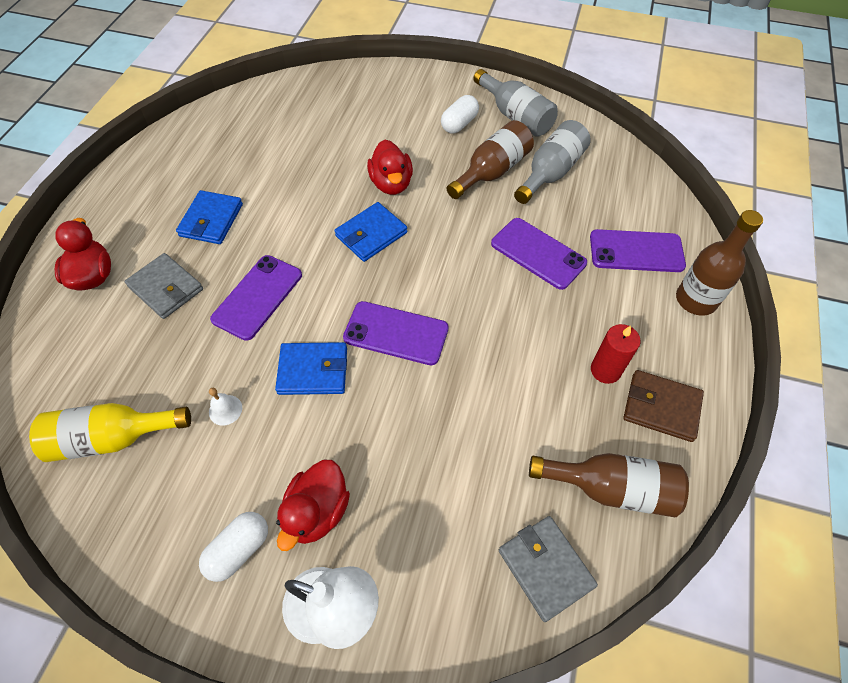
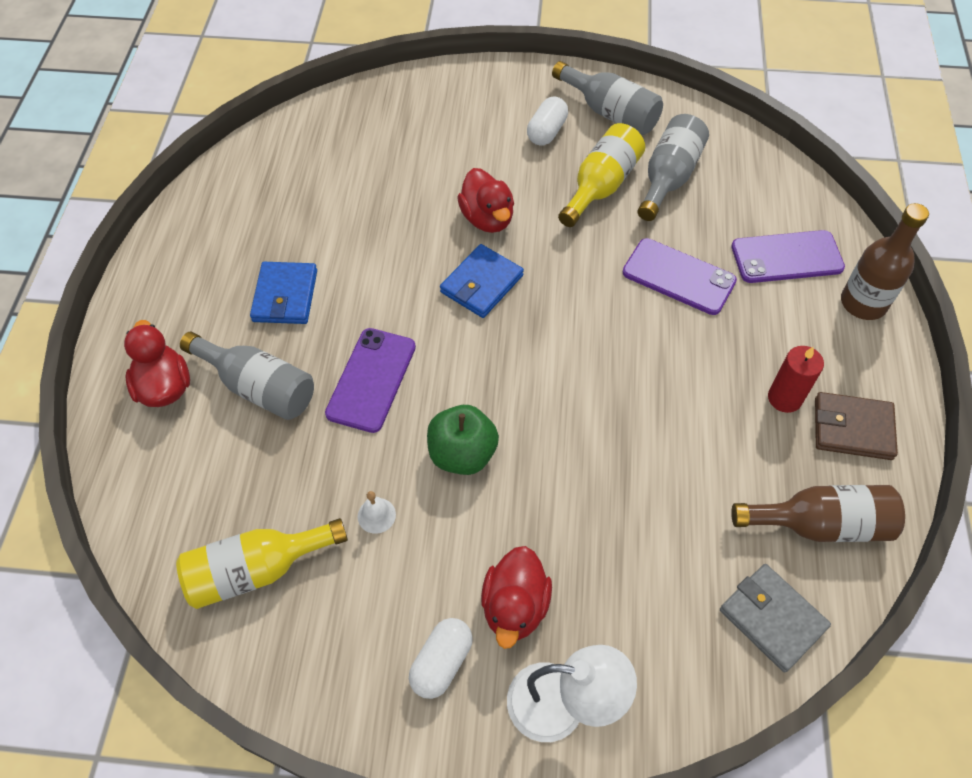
camera: 10 degrees left, 0 degrees up
grey wallet [124,253,203,319] -> grey bottle [180,332,314,420]
blue wallet [275,342,347,395] -> green apple [427,405,499,475]
purple phone [343,301,449,365] -> none
brown bottle [447,120,534,199] -> yellow bottle [558,123,645,227]

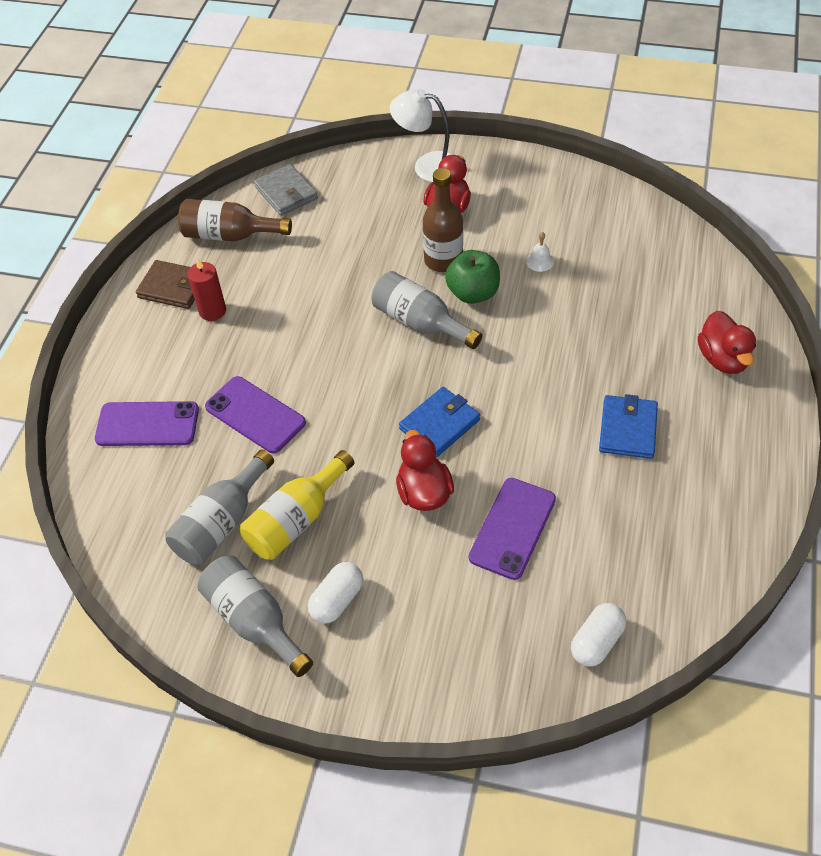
camera: 170 degrees left, 5 degrees down
yellow bottle [176,518,348,609] -> none
grey bottle [180,332,314,420] -> grey bottle moved to [372,271,482,349]
purple phone [325,328,416,433] -> purple phone moved to [469,478,556,580]
white capsule [409,618,473,699] -> white capsule moved to [571,603,626,667]
brown bottle [841,203,929,320] -> brown bottle moved to [423,168,463,272]

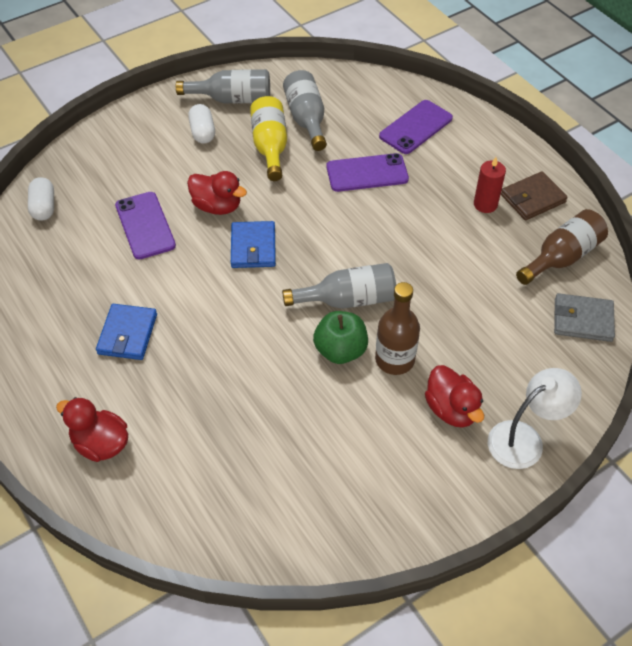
camera: 130 degrees right, 0 degrees up
white bell [526,232,554,272] -> none
blue wallet [599,394,658,459] -> blue wallet turned 45 degrees clockwise [96,304,157,360]

